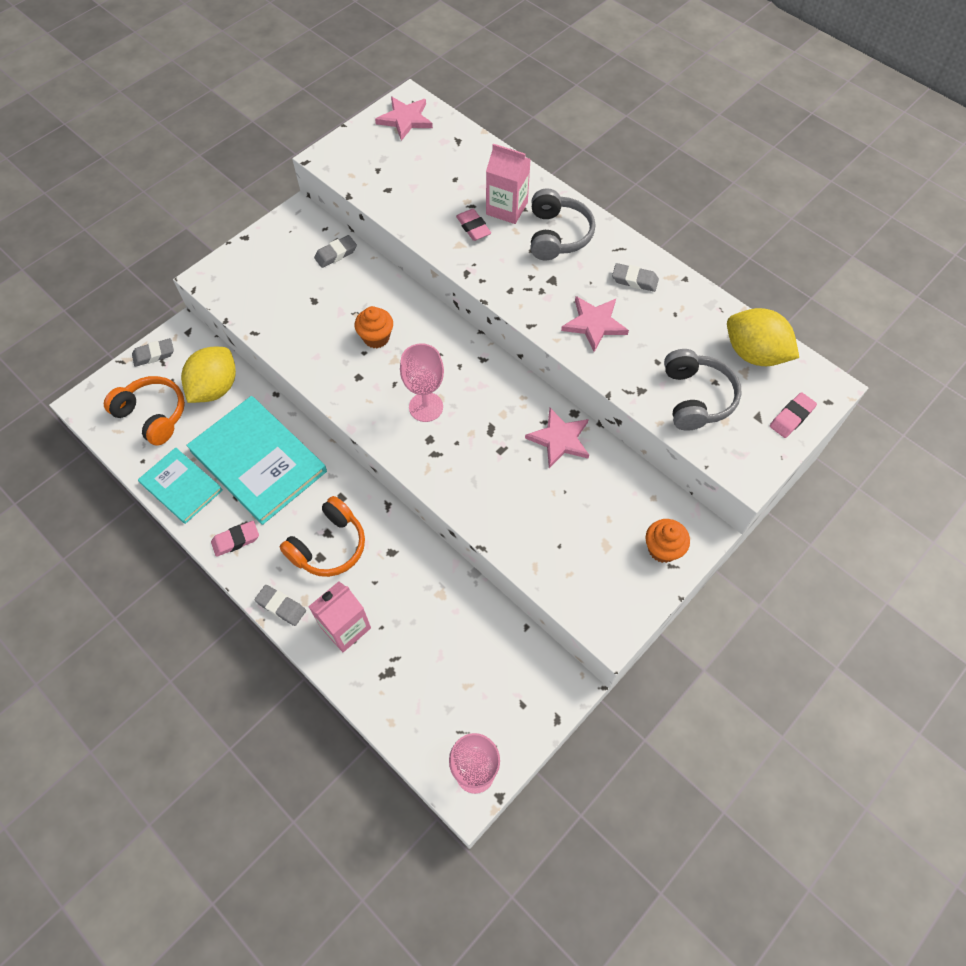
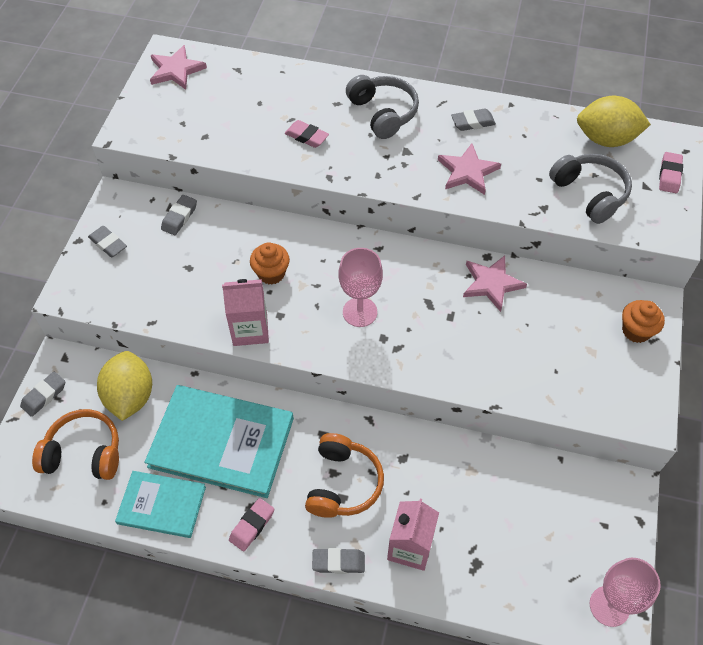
camera: 30 degrees left, 5 degrees down
pink carton [486,144,531,224] -> pink carton moved to [222,279,269,346]
none -> grey eraser [88,226,127,257]

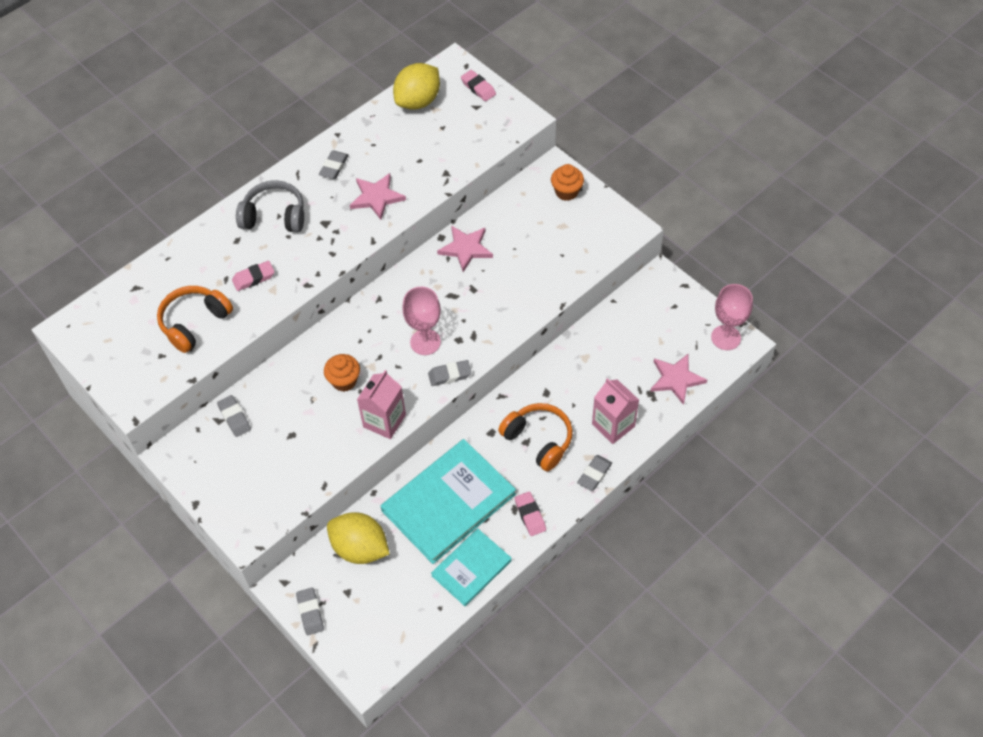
camera: 55 degrees left, 0 degrees up
orange headphones [32,409,119,480] -> orange headphones moved to [157,286,233,353]
grey eraser [88,226,127,257] -> grey eraser moved to [428,360,472,386]
pink star [150,45,207,90] -> pink star moved to [650,353,707,405]
grey headphones [549,154,632,224] -> none

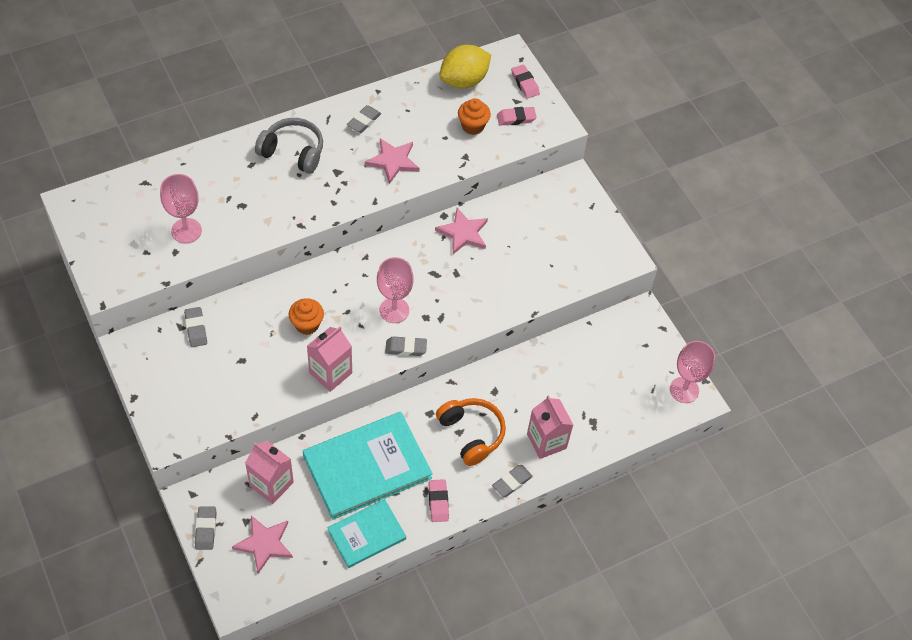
camera: 10 degrees right, 0 degrees up
orange headphones [157,286,233,353] -> pink goblet [160,174,202,243]
pink eraser [232,261,274,291] -> pink eraser moved to [497,107,537,126]
yellow lemon [327,512,389,564] -> pink carton [245,441,294,504]
orange cupcake [551,164,584,201] -> orange cupcake moved to [458,98,491,135]
pink star [650,353,707,405] -> pink star moved to [232,515,293,574]

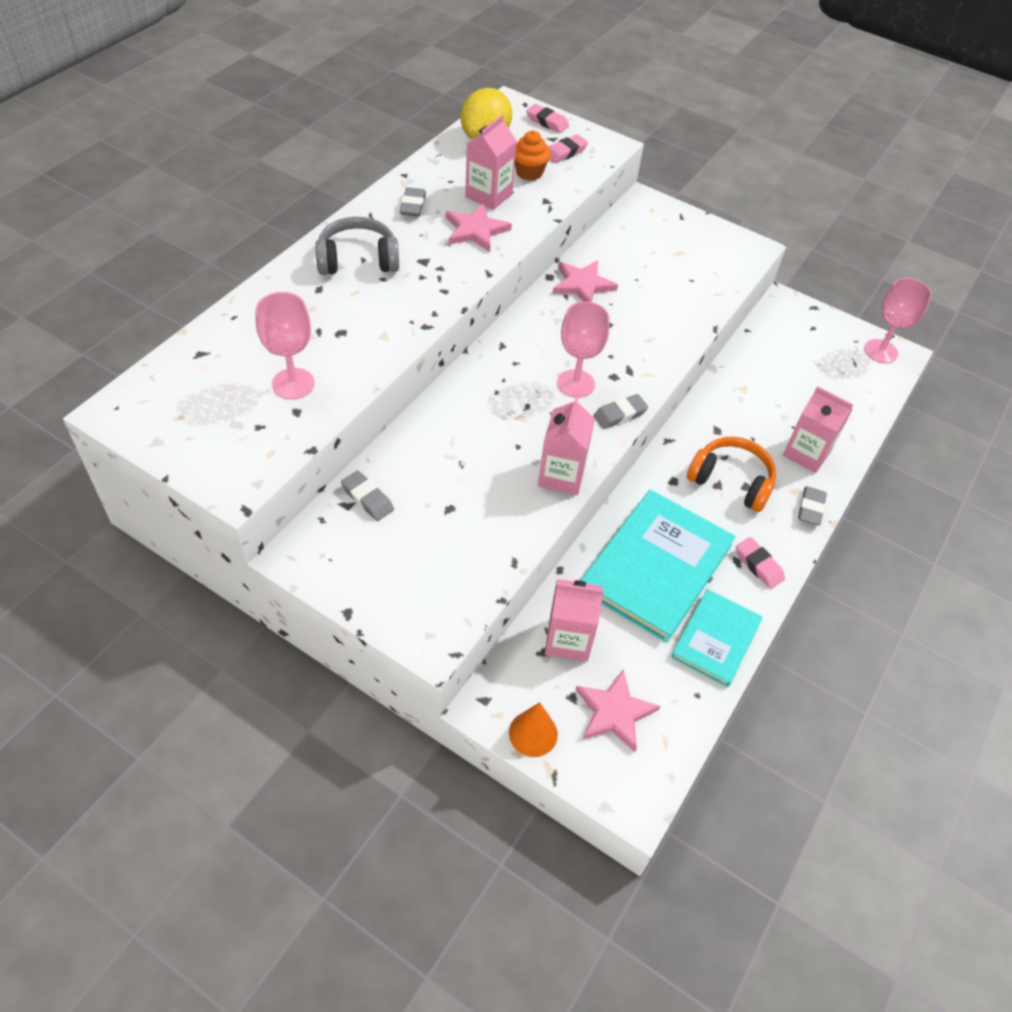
camera: 30 degrees left, 5 degrees down
grey eraser [195,506,216,550] -> orange cone [509,702,558,757]
orange cupcake [288,298,324,335] -> none
none -> pink carton [465,115,517,210]

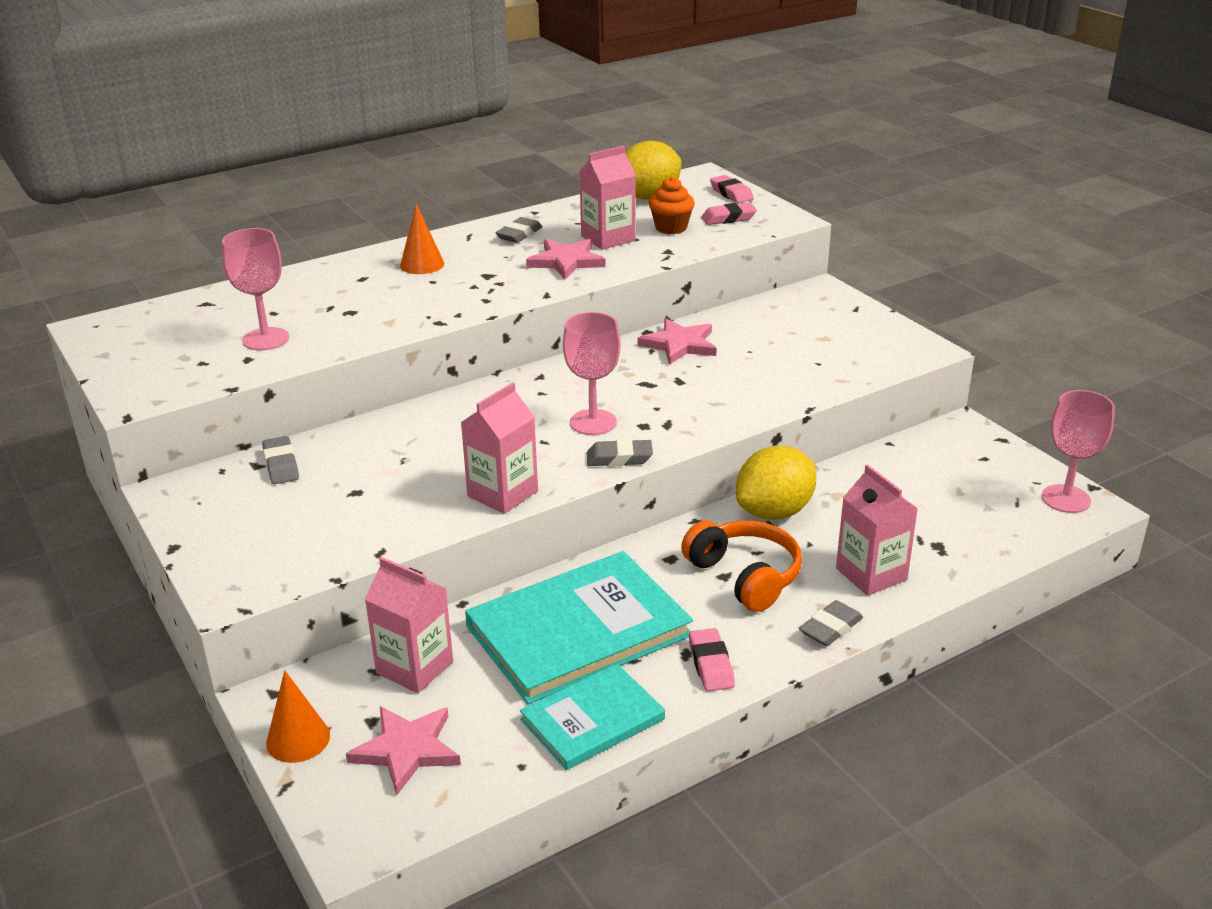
camera: 30 degrees right, 20 degrees down
grey headphones [315,217,399,275] -> orange cone [400,204,444,274]
none -> yellow lemon [736,446,816,520]

